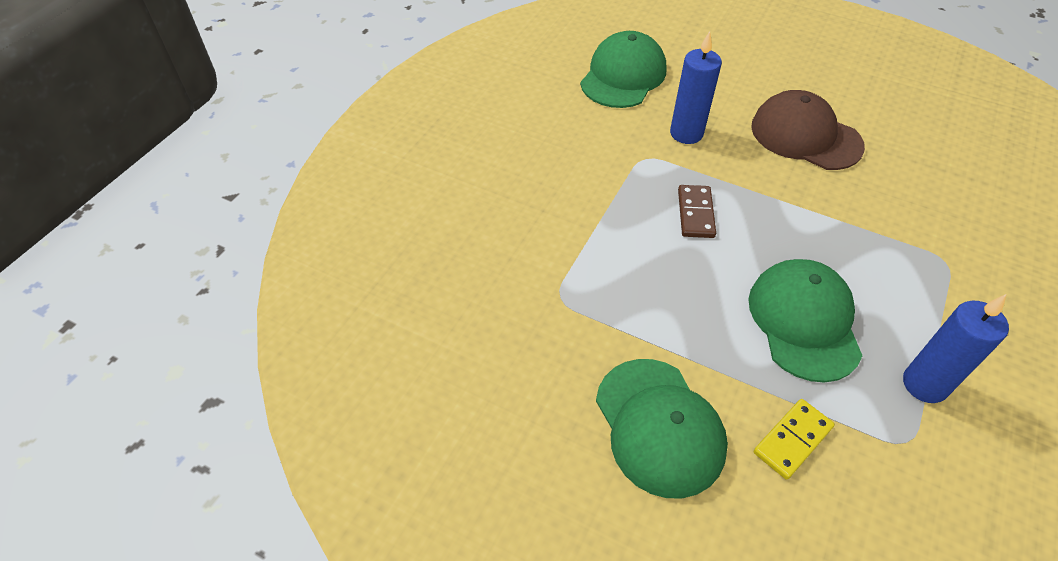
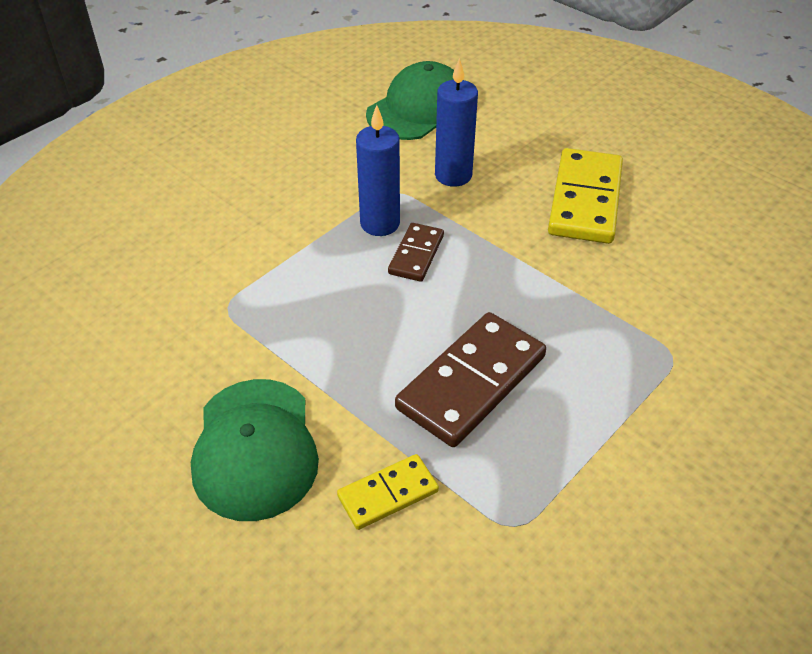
camera: 15 degrees right, 5 degrees down
green cap [748,259,863,383] -> brown domino [395,312,546,447]
brown cap [751,90,865,170] -> yellow domino [548,148,623,244]
blue candle [903,294,1009,403] -> blue candle moved to [356,105,400,236]

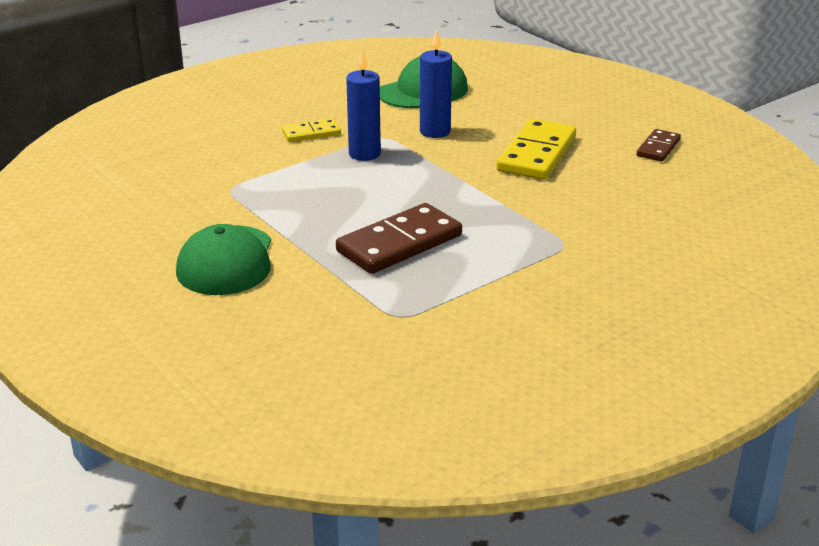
camera: 10 degrees right, 15 degrees down
yellow domino [337,454,439,530] -> yellow domino moved to [282,118,341,142]
brown domino [388,223,444,282] -> brown domino moved to [637,129,681,162]

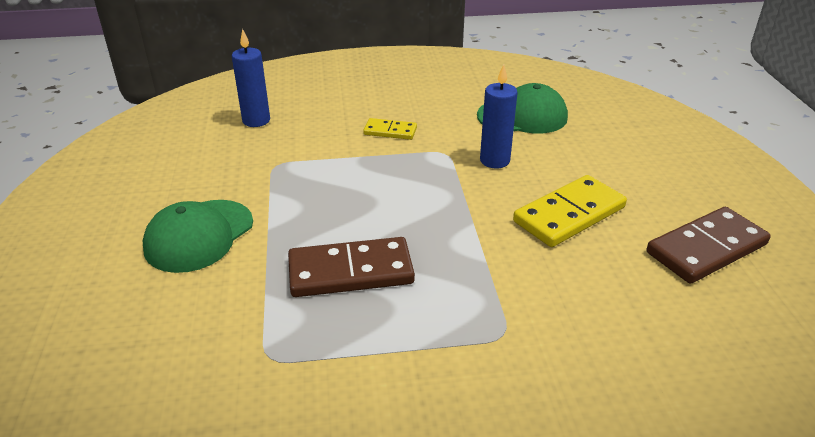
camera: 30 degrees right, 5 degrees up
blue candle [346,49,381,161] -> blue candle moved to [232,29,270,127]
brown domino [637,129,681,162] -> brown domino [647,207,771,283], size x1.84

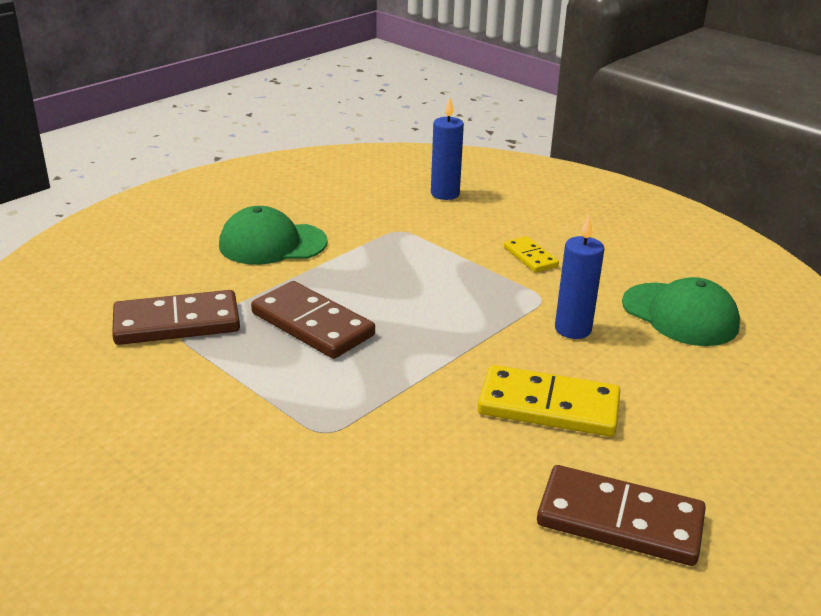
camera: 50 degrees right, 5 degrees down
none -> brown domino [112,290,240,345]

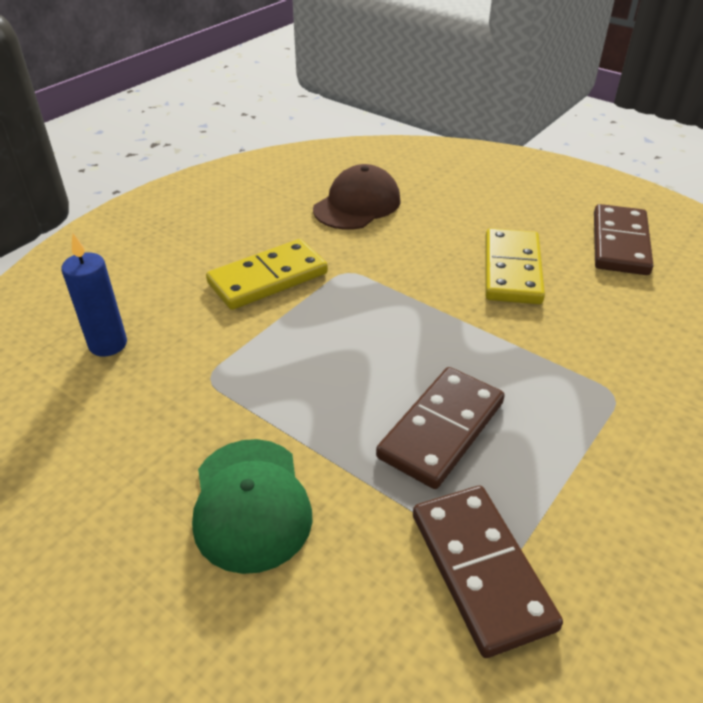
camera: 95 degrees left, 10 degrees up
yellow domino [504,236,559,273] -> yellow domino [206,239,328,310], size x1.84
blue candle [555,215,604,339] -> none
green cap [622,277,740,346] -> brown cap [313,164,401,230]

